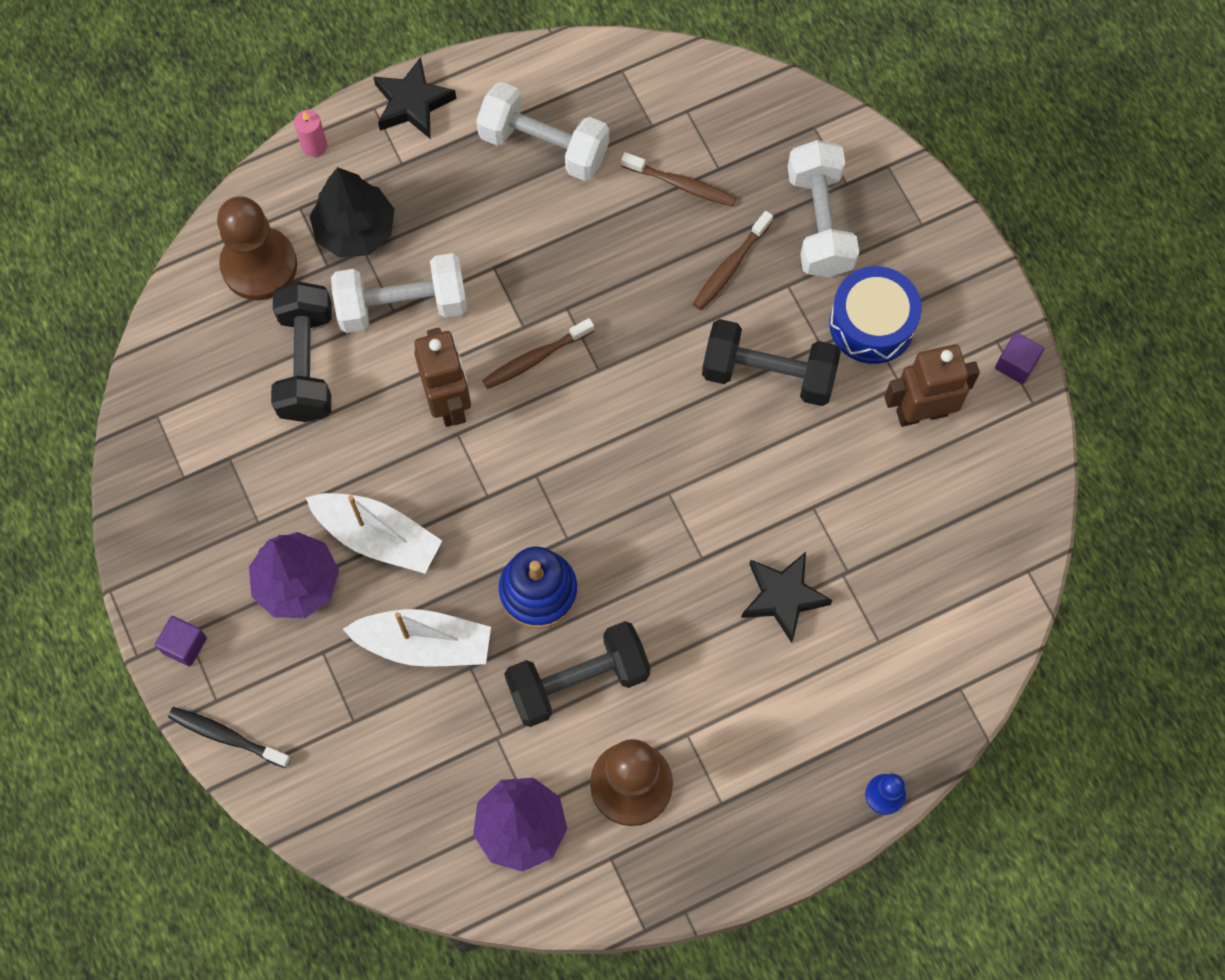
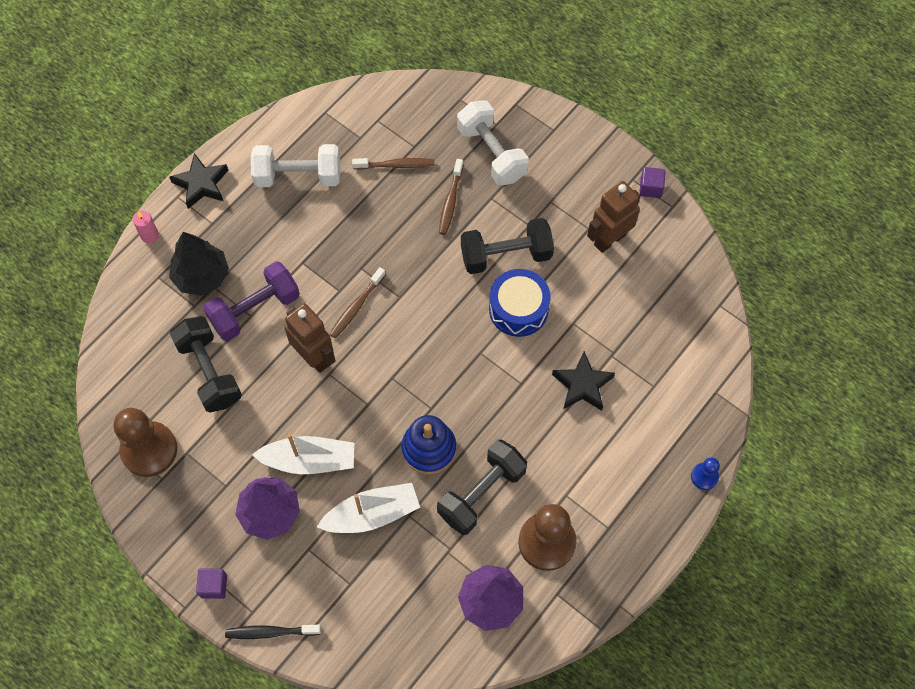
camera: 25 degrees left, 5 degrees down
brown pawn [217,196,297,300] -> brown pawn moved to [114,408,177,477]
white dumbbell [331,253,467,333] -> purple dumbbell [203,261,300,341]
blue drum [829,266,922,364] -> blue drum moved to [489,269,551,337]

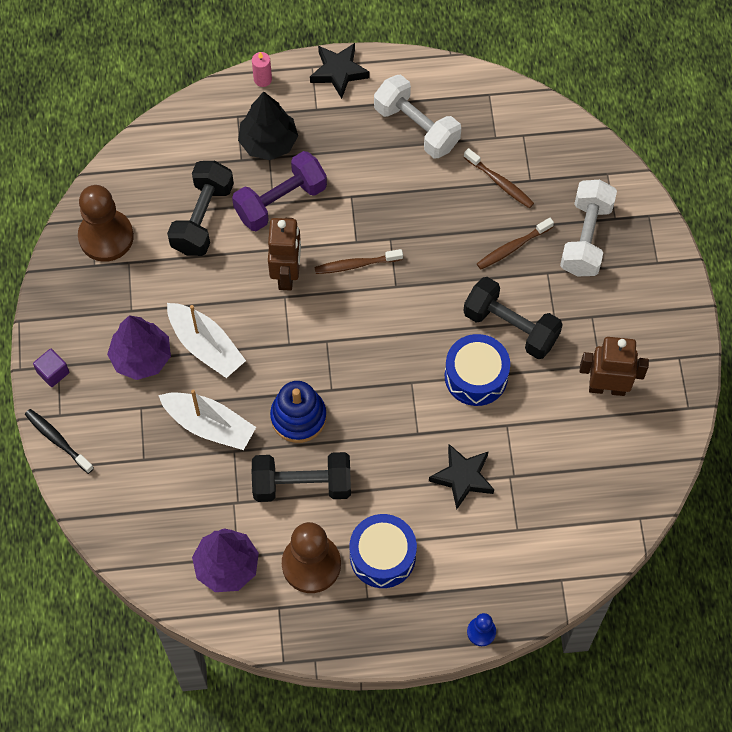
camera: 45 degrees right, 0 degrees up
purple dumbbell [203,261,300,341] -> purple dumbbell turned 45 degrees counterclockwise [232,151,327,231]
purple cube [639,167,666,198] -> none
none -> blue drum [350,514,417,588]

